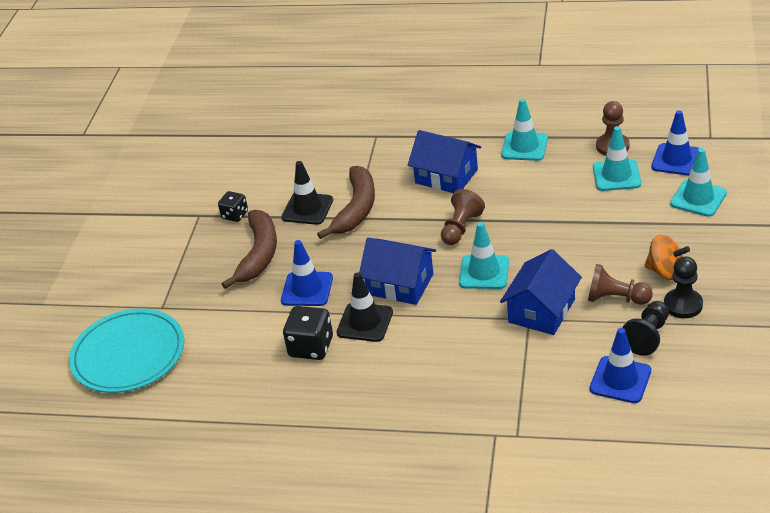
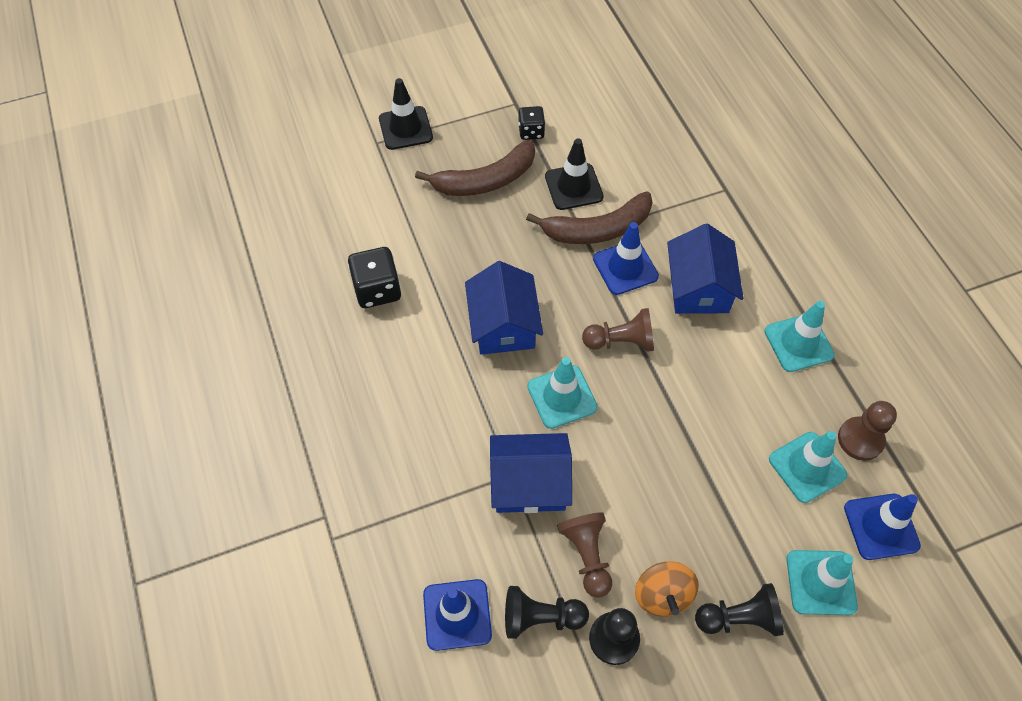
camera: 55 degrees right, 20 degrees up
turquoise plate [69,309,184,393] -> none
blue traffic cone [281,240,333,306] -> blue traffic cone moved to [593,222,659,295]
black traffic cone [337,272,393,342] -> black traffic cone moved to [379,78,433,150]
none -> black pawn [695,583,784,636]

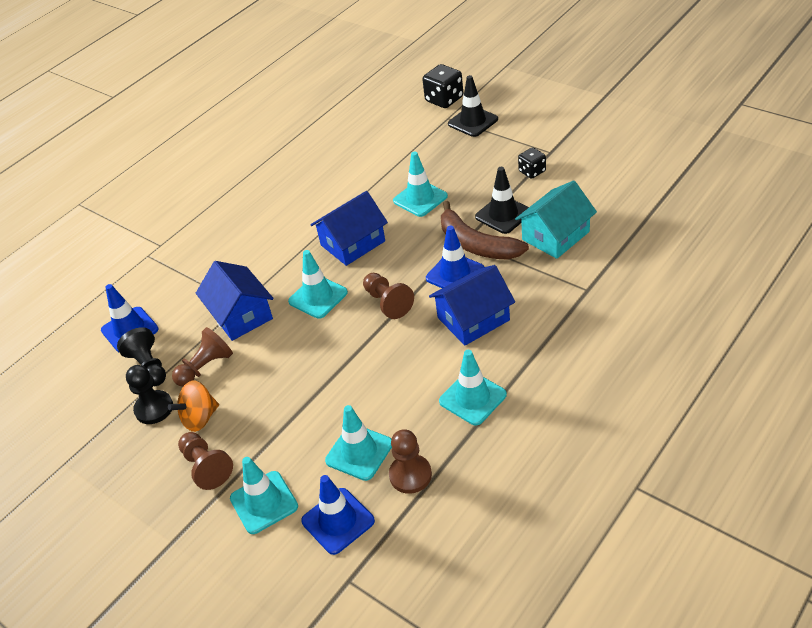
camera: 65 degrees right, 15 degrees down
black dice [348,247,401,308] -> black dice moved to [422,64,463,108]
brown banana [415,140,535,196] -> none
black pawn [695,583,784,636] -> brown pawn [178,432,233,490]
none -> turquoise traffic cone [393,152,448,217]
none -> turquoise house [515,180,597,259]

